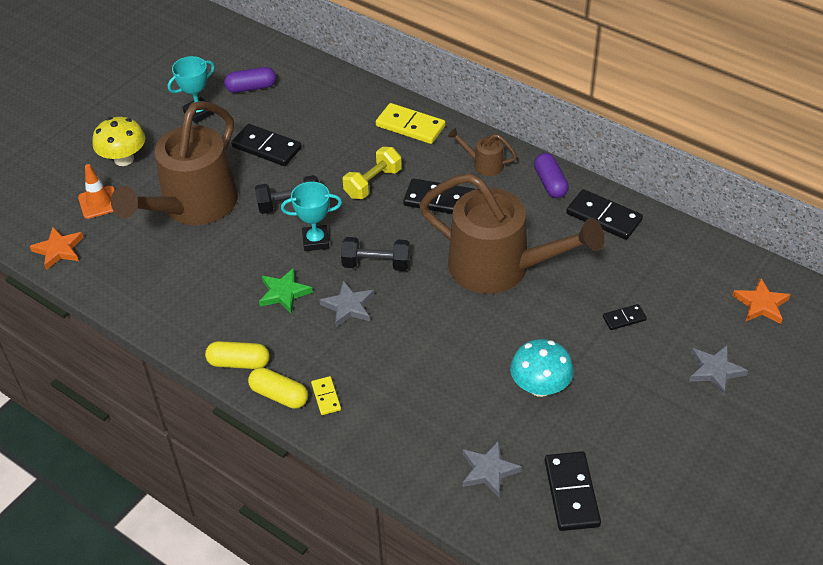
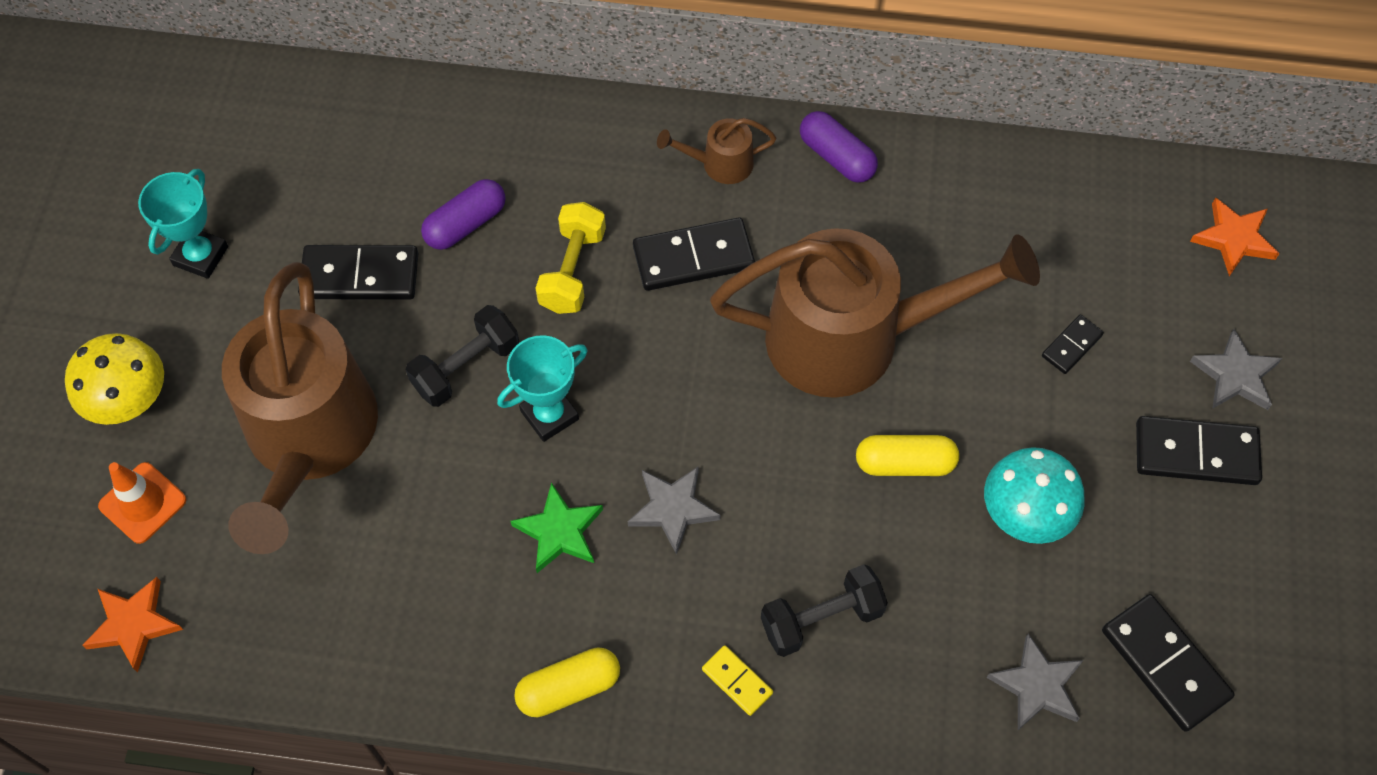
camera: 30 degrees left, 15 degrees up
purple capsule [224,67,276,93] -> purple capsule moved to [421,179,505,250]
yellow capsule [248,367,308,409] -> yellow capsule moved to [856,435,959,476]
black dumbbell [341,237,410,271] -> black dumbbell moved to [761,564,888,657]
yellow domino [376,103,445,144] -> none
black domino [566,189,643,240] -> black domino moved to [1136,416,1262,485]

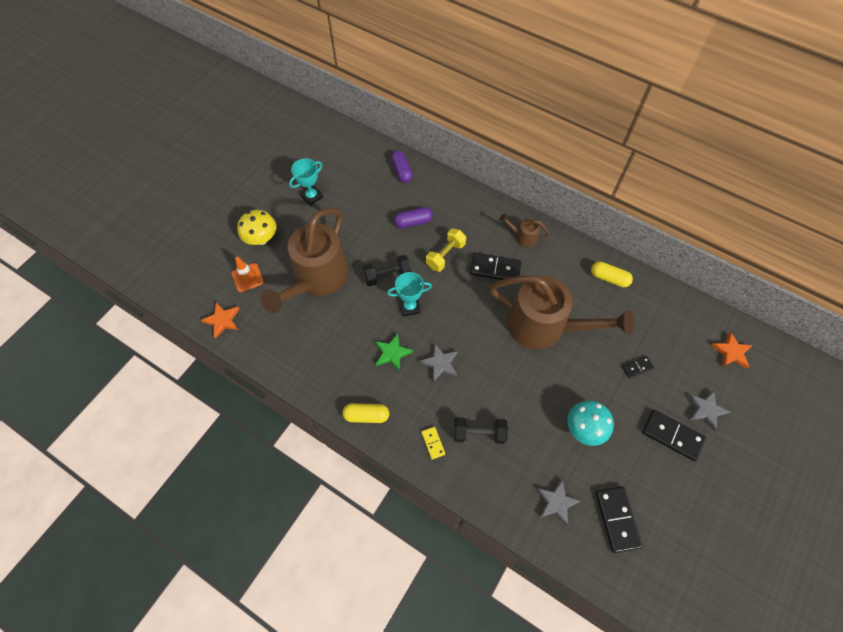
camera: 25 degrees right, 0 degrees up
black domino [298,245,418,300] -> none
purple capsule [800,111,878,183] -> purple capsule moved to [391,151,413,183]
yellow capsule [856,435,959,476] -> yellow capsule moved to [591,261,633,287]

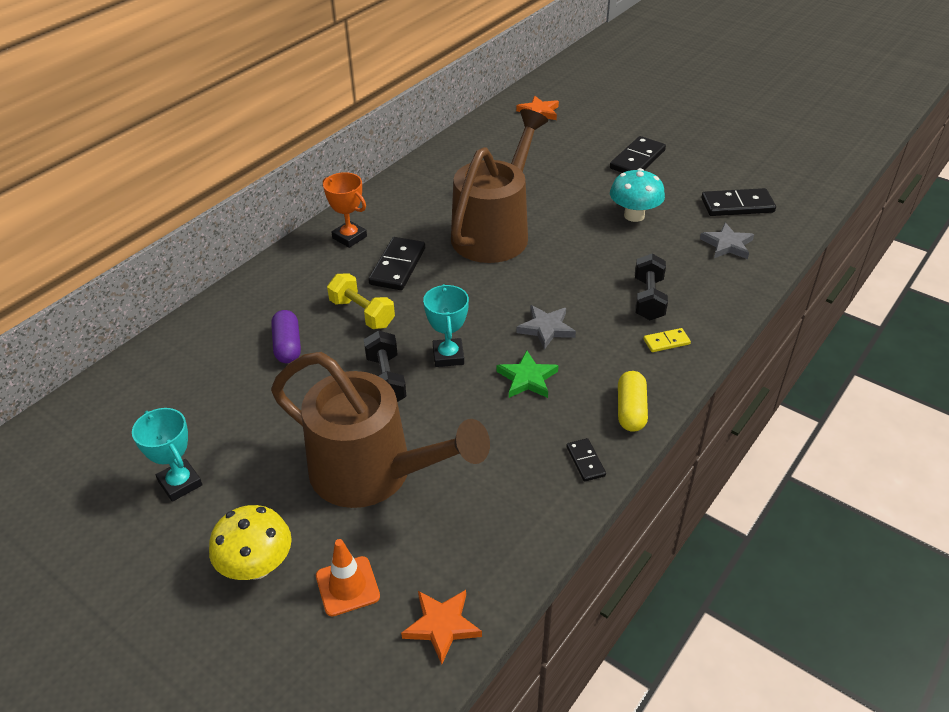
camera: 85 degrees left, 20 degrees down
purple capsule [391,151,413,183] -> none
brown watering can [499,214,550,247] -> orange trophy [323,172,367,248]
yellow capsule [591,261,633,287] -> none
black domino [622,356,654,378] -> black domino moved to [567,438,606,482]
grey star [688,390,730,431] -> none

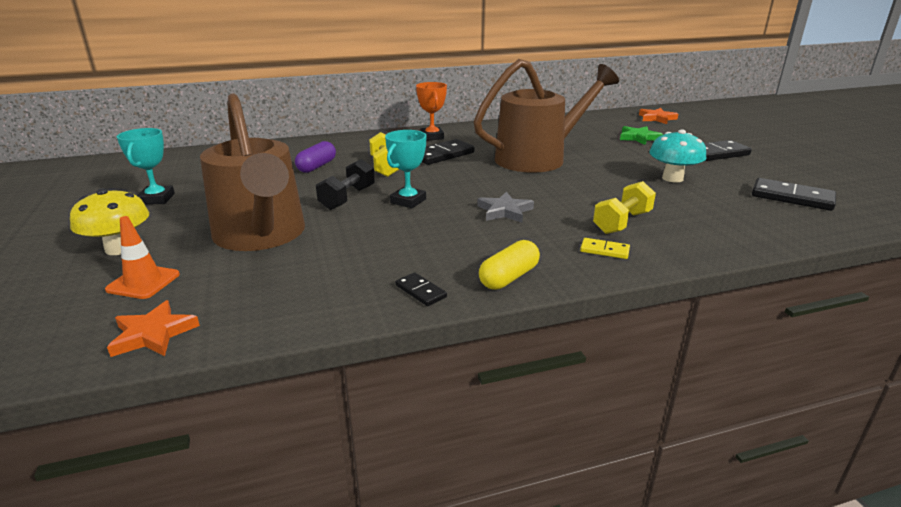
camera: 35 degrees right, 15 degrees down
green star [497,351,559,398] -> green star moved to [620,126,663,145]
black domino [567,438,606,482] -> black domino turned 60 degrees counterclockwise [396,272,447,306]
black dumbbell [635,254,668,320] -> yellow dumbbell [593,181,656,234]
grey star [700,222,754,259] -> none

